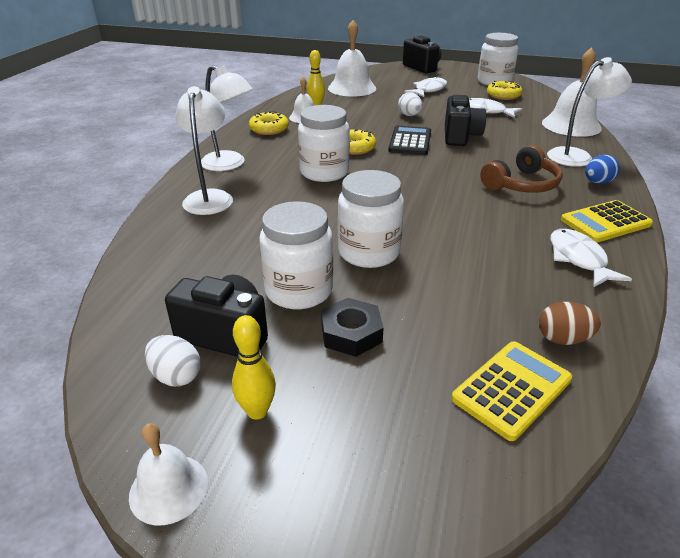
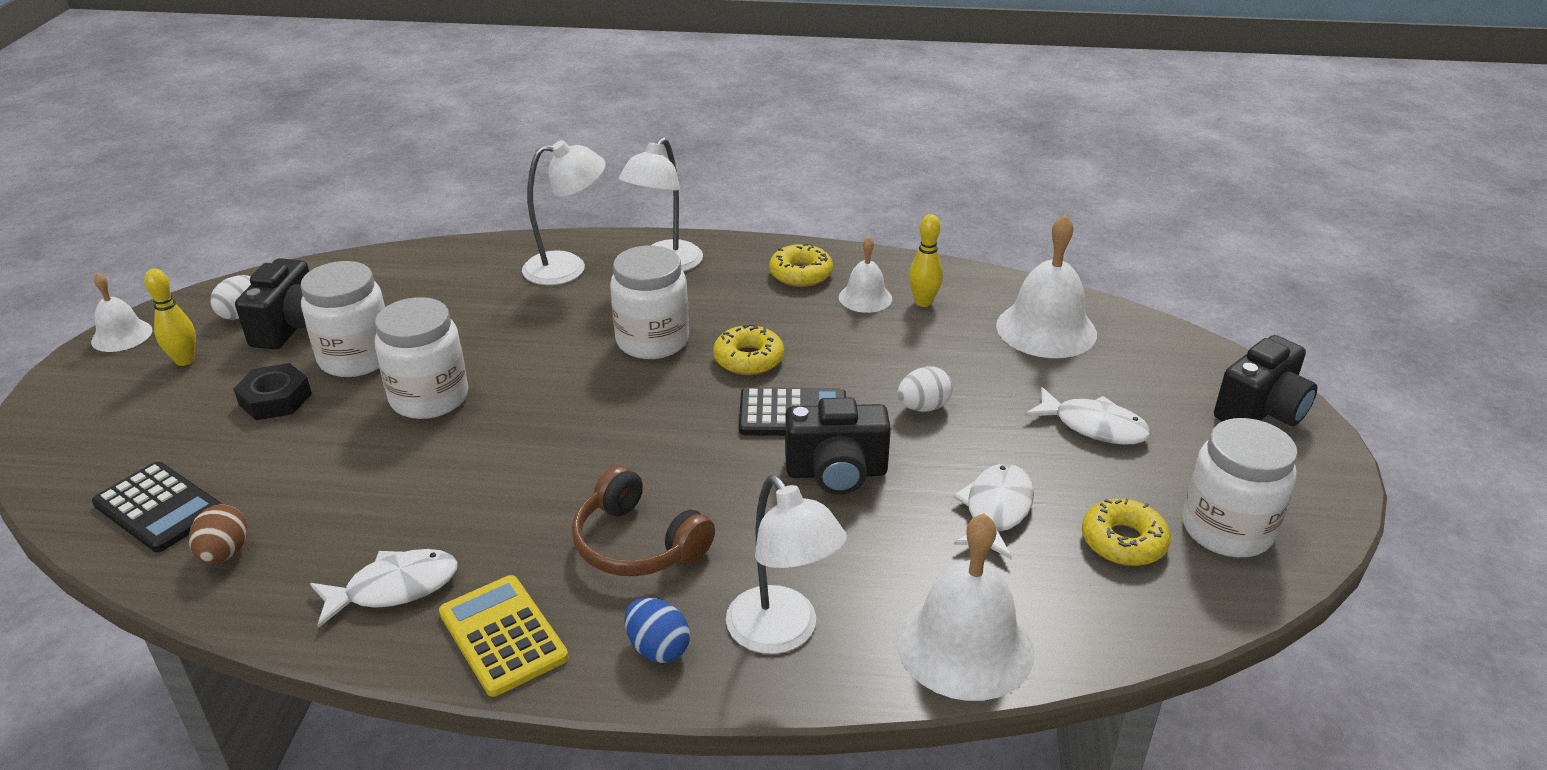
camera: 80 degrees right, 0 degrees up
yellow calculator [451,342,572,441] -> black calculator [92,462,222,552]

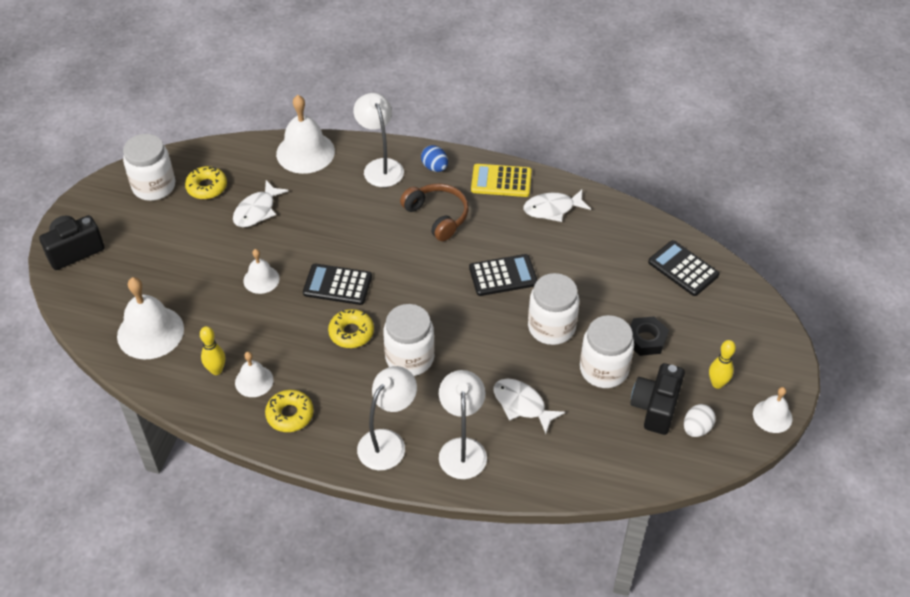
camera: 170 degrees left, 15 degrees up
brown egg [189,505,247,564] -> none
yellow calculator [439,575,569,697] -> yellow calculator turned 120 degrees clockwise [471,164,532,197]
white lamp [522,140,605,285] -> white lamp turned 90 degrees clockwise [439,370,487,479]
black camera [785,397,891,495] -> none
white egg [897,366,953,412] -> white bell [243,249,280,294]
white fish [1024,387,1151,445] -> white fish moved to [493,379,565,434]
none -> black calculator [469,254,537,296]

